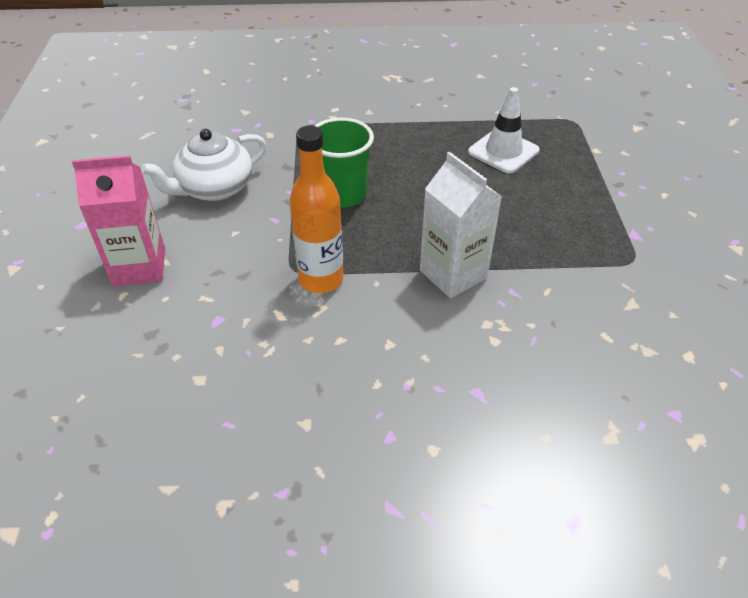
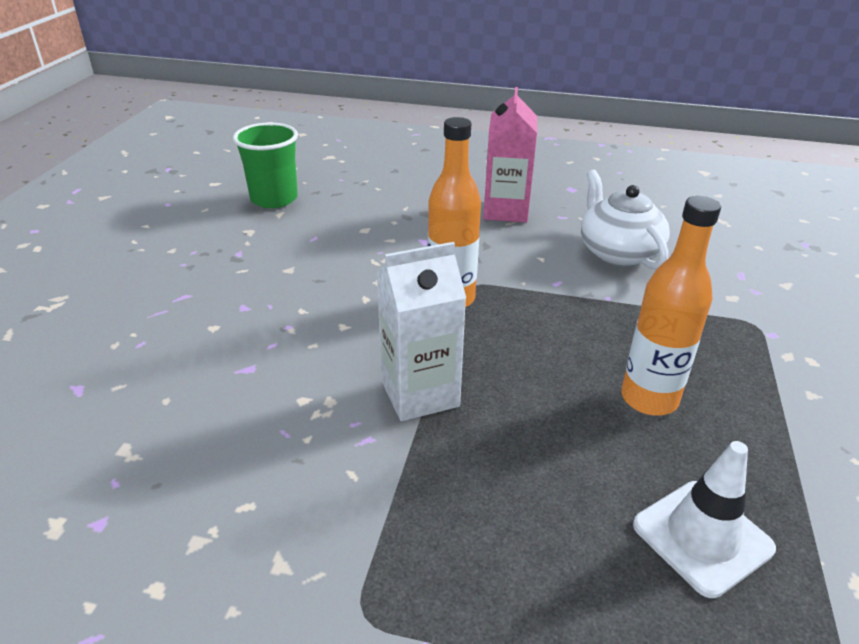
camera: 105 degrees right, 10 degrees down
green cup [315,118,374,208] -> green cup moved to [233,123,298,208]
none -> orange bottle [621,196,721,415]

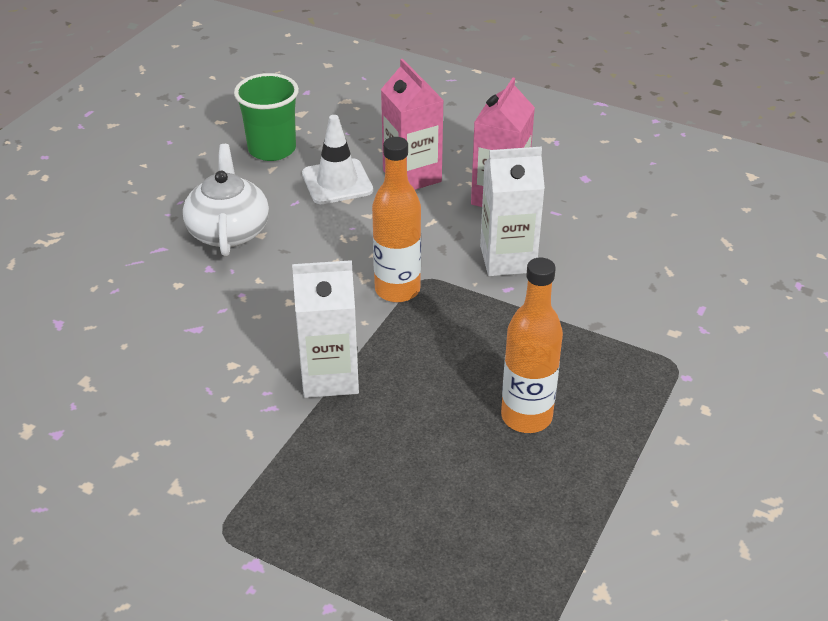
camera: 15 degrees right, 5 degrees up
white teapot [581,170,670,270] -> white teapot moved to [183,144,269,256]
white traffic cone [633,441,776,598] -> white traffic cone moved to [302,115,373,204]
none -> pink carton [381,59,444,190]
none -> white carton [480,147,545,276]

